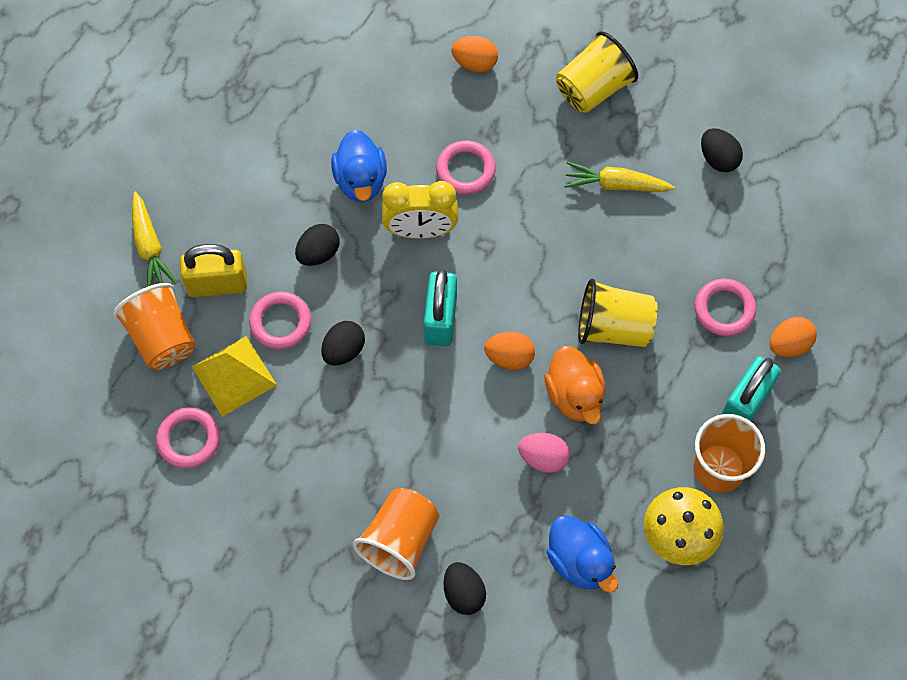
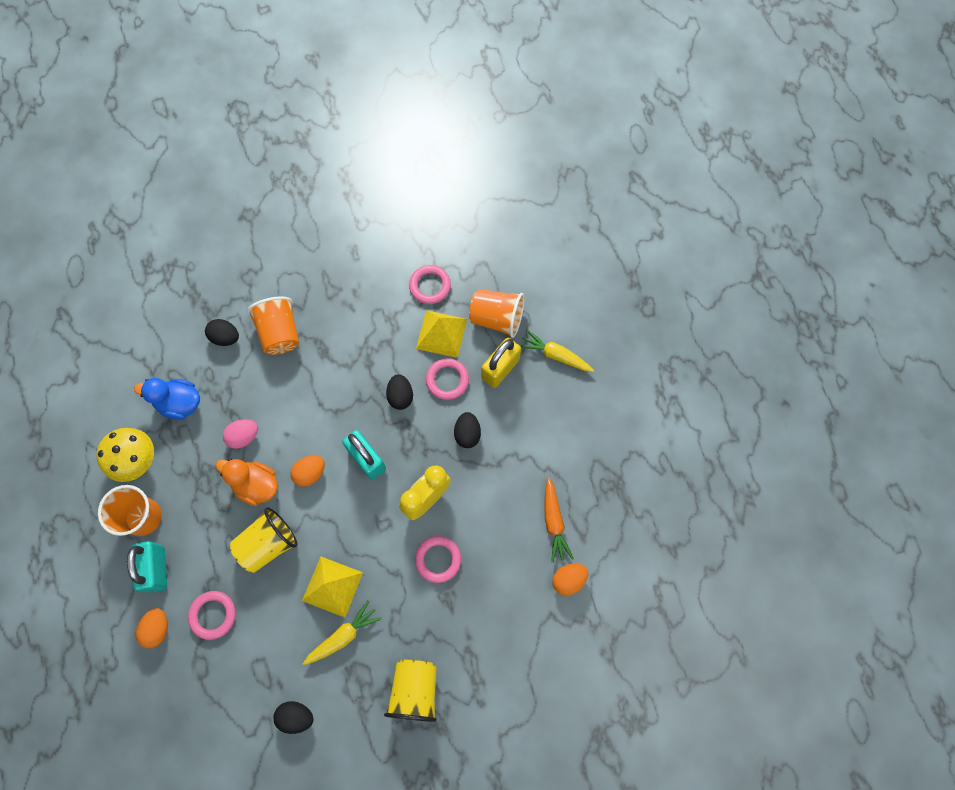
camera: 135 degrees right, 5 degrees up
blue duck [331,129,387,202] -> none
orange egg [451,36,498,72] -> orange egg moved to [552,564,588,596]
none -> yellow pyramid [302,557,363,618]
none -> orange carrot [544,478,574,563]

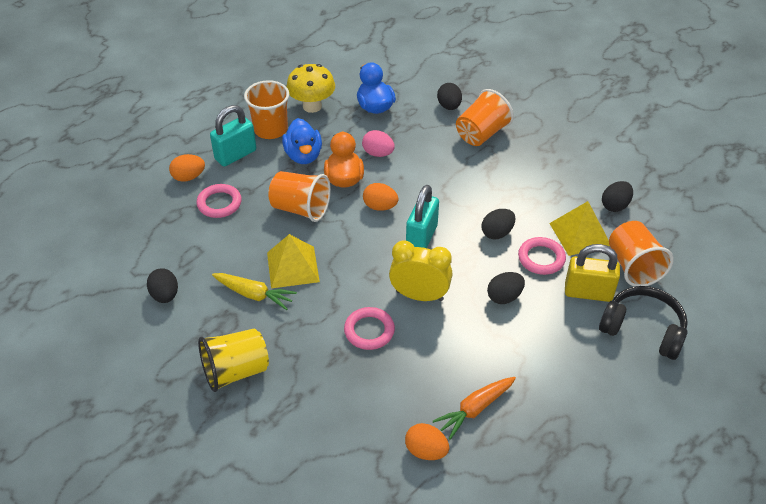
camera: 60 degrees right, 25 degrees down
yellow cup [230,507,297,573] -> orange cup [268,171,331,222]
pink ring [409,265,451,304] -> black egg [602,181,633,212]
yellow carrot [519,329,594,372] -> black headphones [599,286,688,360]
none -> blue duck [282,118,322,164]

